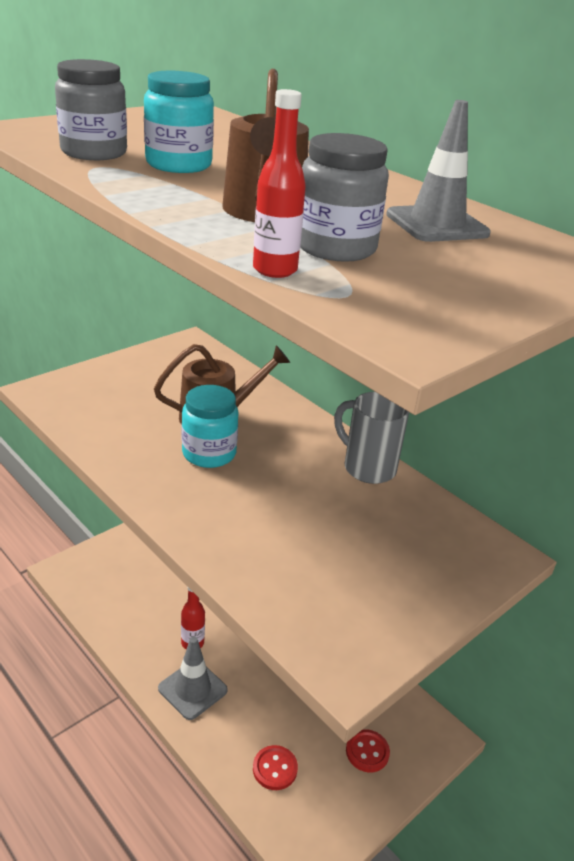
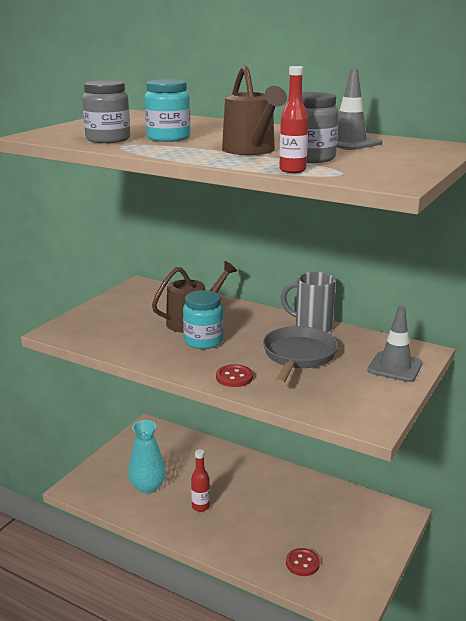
camera: 15 degrees left, 10 degrees down
grey traffic cone [158,637,228,720] -> grey traffic cone moved to [368,306,423,382]
red button [346,729,390,773] -> red button moved to [216,364,253,387]
none -> turquoise vase [128,420,166,494]
none -> grey pan [263,326,338,385]

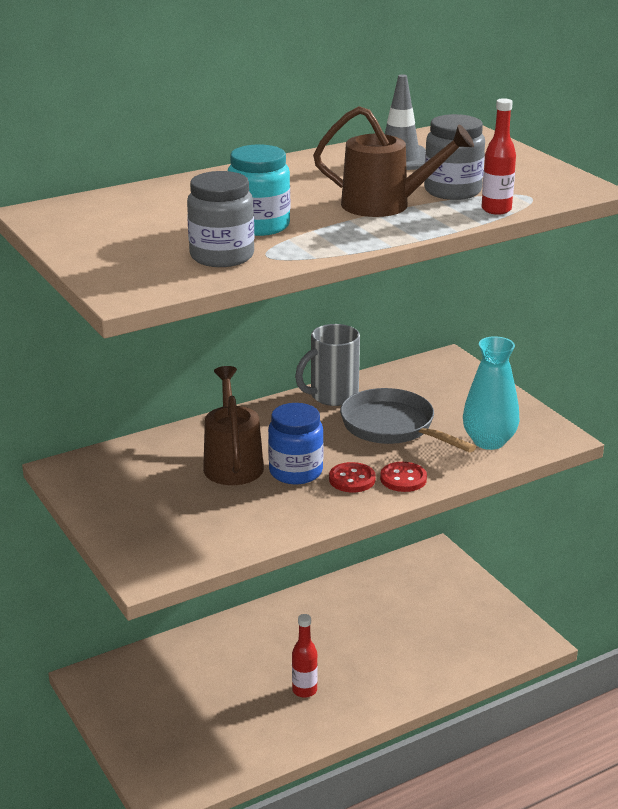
camera: 60 degrees left, 5 degrees up
turquoise vase [128,420,166,494] -> turquoise vase moved to [463,336,519,450]
turquoise jar [183,290,224,349] -> blue jar [268,403,324,484]
red button [286,548,320,576] -> red button moved to [329,462,376,492]
grey traffic cone [368,306,423,382] -> none

